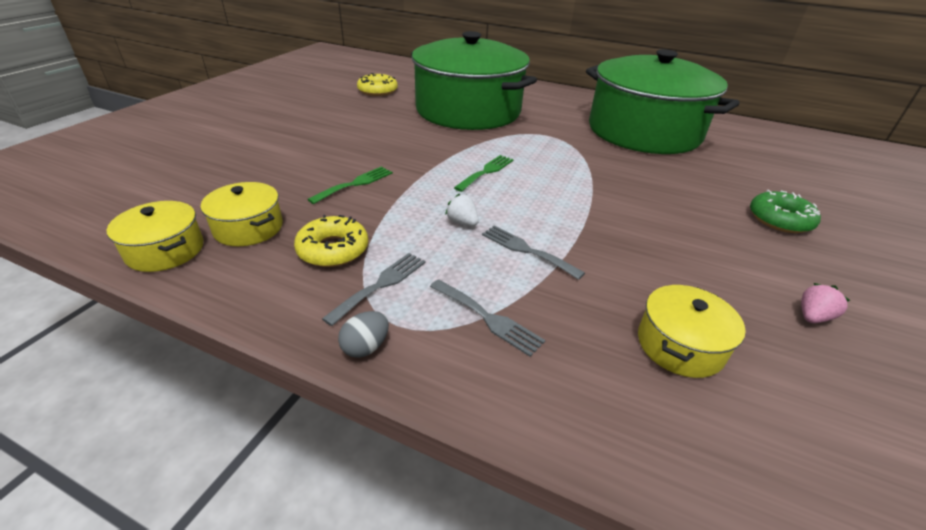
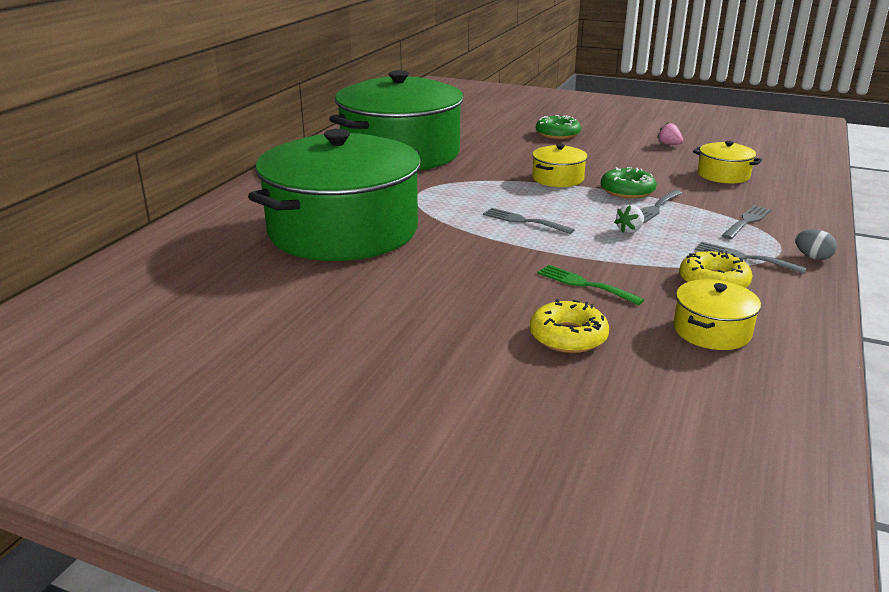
camera: 90 degrees left, 10 degrees down
yellow pot [107,201,204,272] -> yellow pot moved to [532,144,588,187]
yellow donut [357,73,398,96] -> yellow donut moved to [530,299,609,353]
green fork [454,155,514,192] -> grey fork [483,208,575,234]
none -> green donut [601,167,656,199]

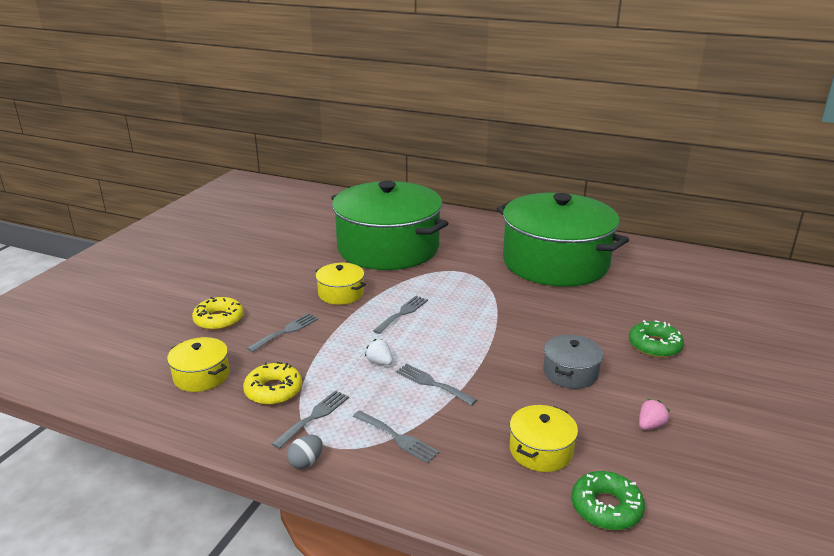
camera: 90 degrees right, 0 degrees up
yellow pot [532,144,588,187] -> yellow pot moved to [316,263,366,305]
green fork [537,265,644,305] -> grey fork [247,313,318,352]
green donut [601,167,656,199] -> green donut moved to [571,471,645,530]
none -> grey pot [543,335,603,389]

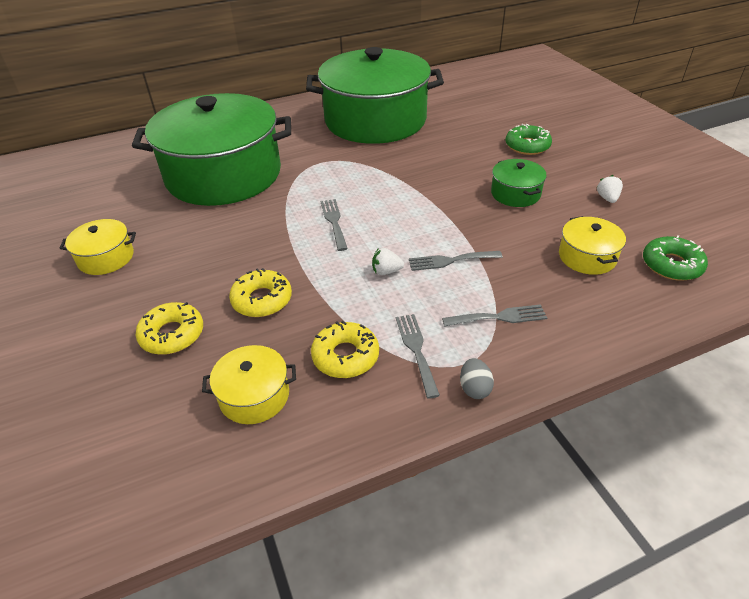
camera: 45 degrees left, 15 degrees up
grey fork [247,313,318,352] -> yellow donut [229,268,292,317]
yellow pot [316,263,366,305] -> yellow pot moved to [60,219,136,275]
grey pot [543,335,603,389] -> green pot [491,159,547,207]
pink strawberry [639,399,670,430] -> white strawberry [597,175,623,203]

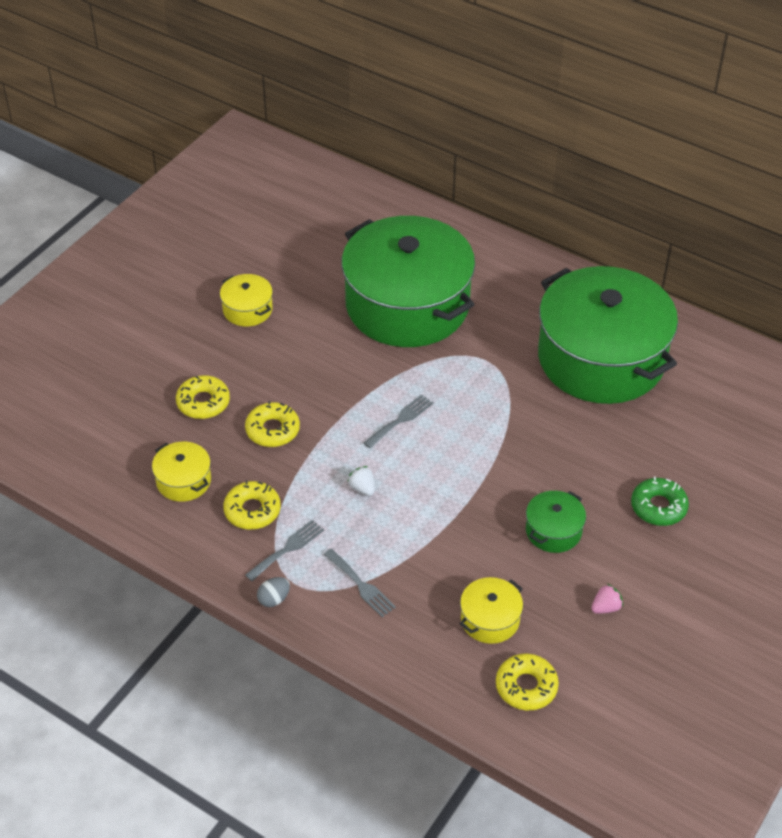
camera: 55 degrees right, 5 degrees up
grey fork [409,251,503,271] -> none
white strawberry [597,175,623,203] -> pink strawberry [591,584,623,614]
green donut [643,235,708,281] -> yellow donut [496,653,559,710]

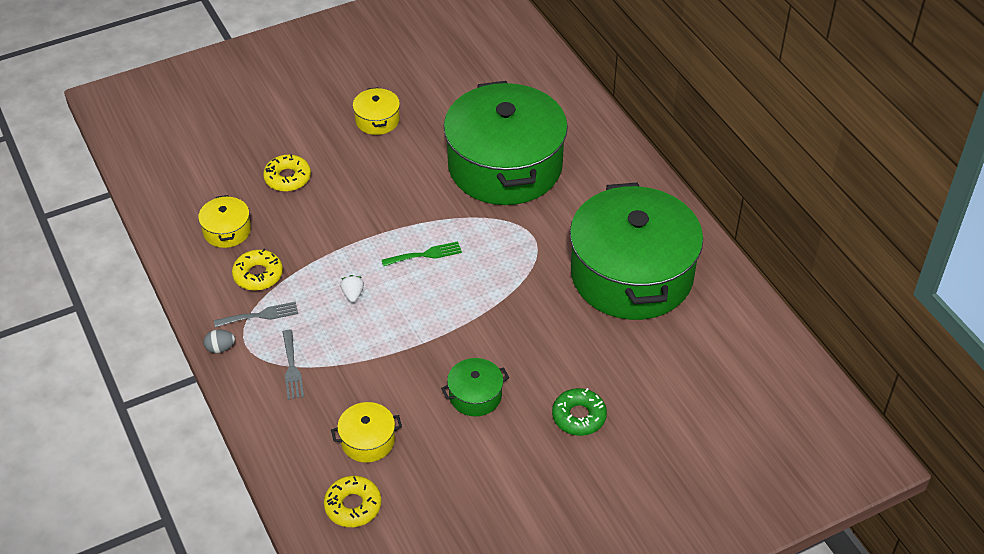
camera: 30 degrees right, 0 degrees up
yellow donut [245,401,300,447] -> none
grey fork [364,394,433,448] -> green fork [382,241,462,266]
pink strawberry [591,584,623,614] -> none

